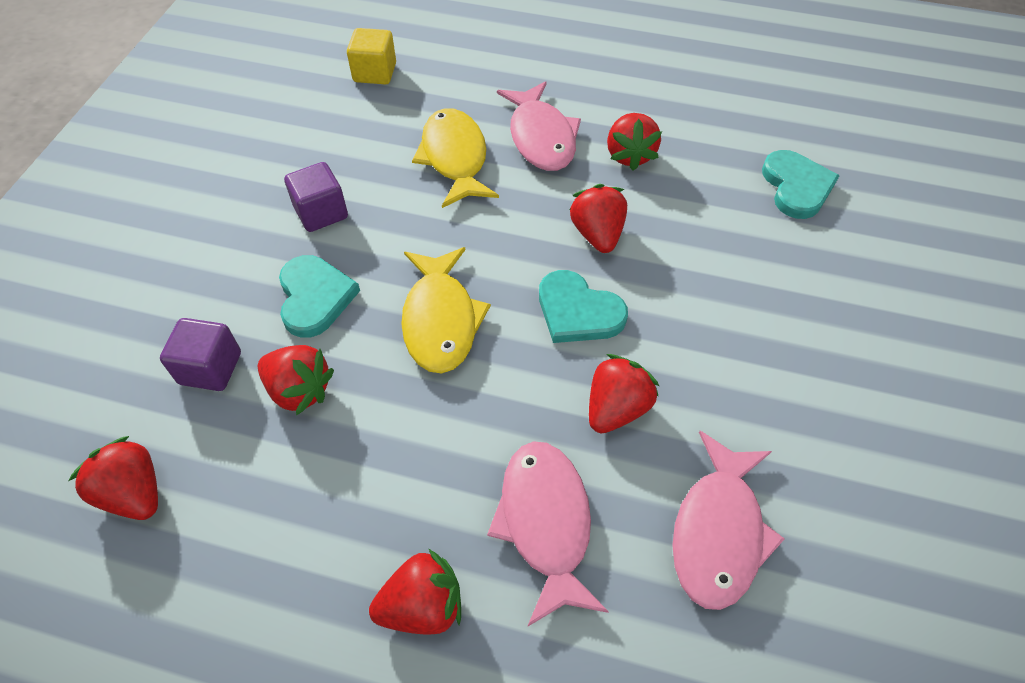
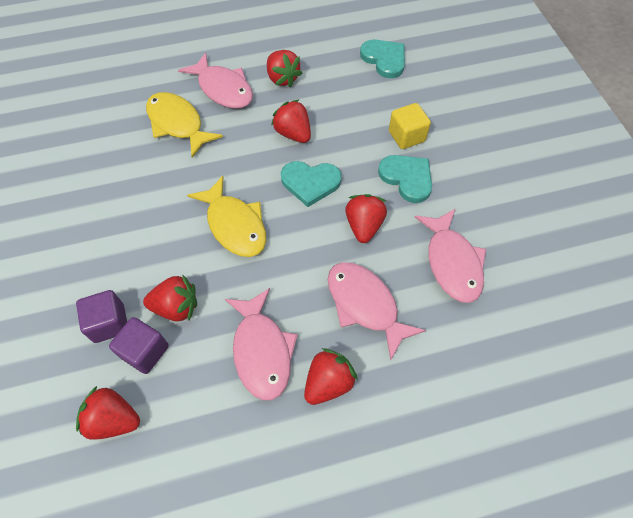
camera: 30 degrees left, 5 degrees up
turquoise heart [279,255,360,338] -> turquoise heart moved to [378,155,432,203]
purple cube [284,162,348,232] -> purple cube moved to [109,317,169,374]
yellow cube [347,28,396,85] -> yellow cube moved to [389,103,431,149]
none -> pink fish [225,288,298,400]

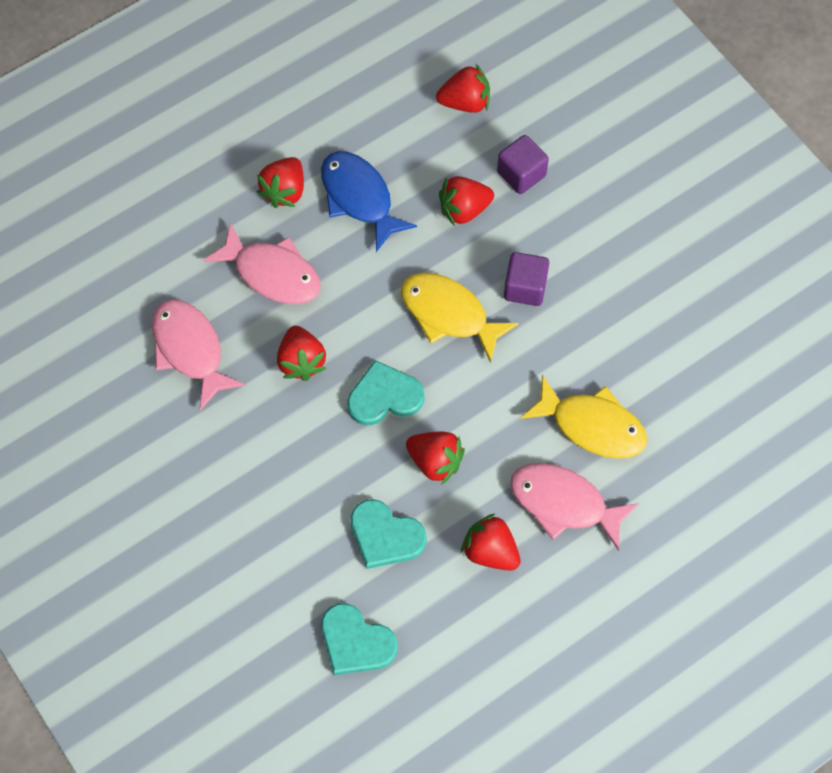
camera: 160 degrees right, 5 degrees up
purple cube [109,317,169,374] -> purple cube moved to [504,252,549,306]
pink fish [225,288,298,400] -> blue fish [321,151,417,252]
turquoise heart [378,155,432,203] -> turquoise heart moved to [351,499,427,569]
yellow cube [389,103,431,149] -> none

